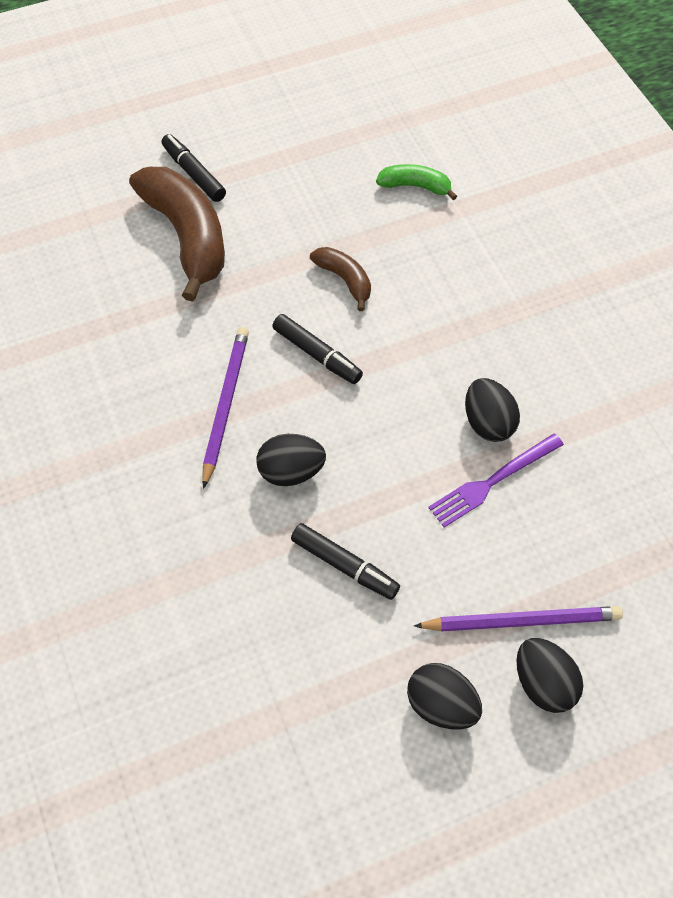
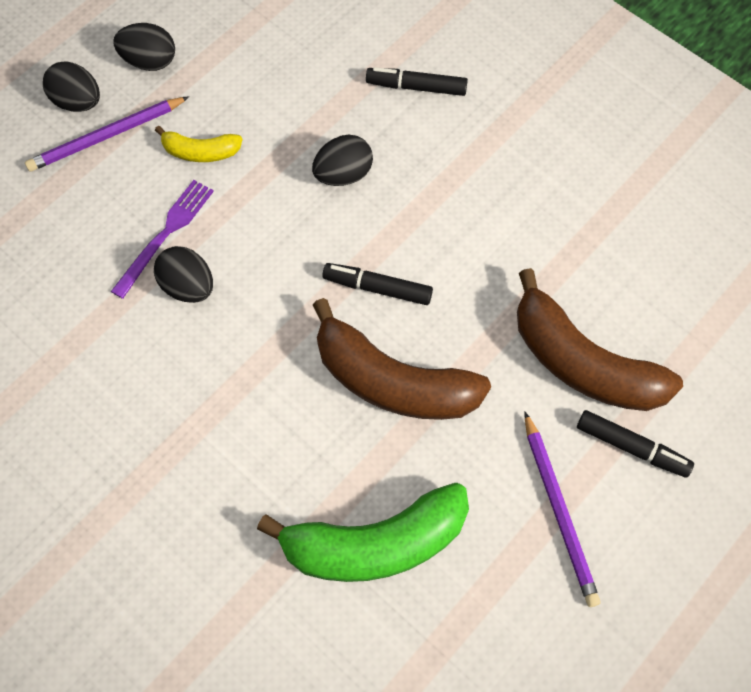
camera: 155 degrees right, 5 degrees up
purple pencil [202,327,249,489] -> purple pencil moved to [525,412,601,607]
black marker [291,523,400,600] -> black marker moved to [366,67,468,96]
brown banana [310,247,371,311] -> brown banana [313,298,491,420], size x2.01
green banana [376,164,457,200] -> green banana [257,483,469,582], size x2.01
none -> yellow banana [155,126,243,162]

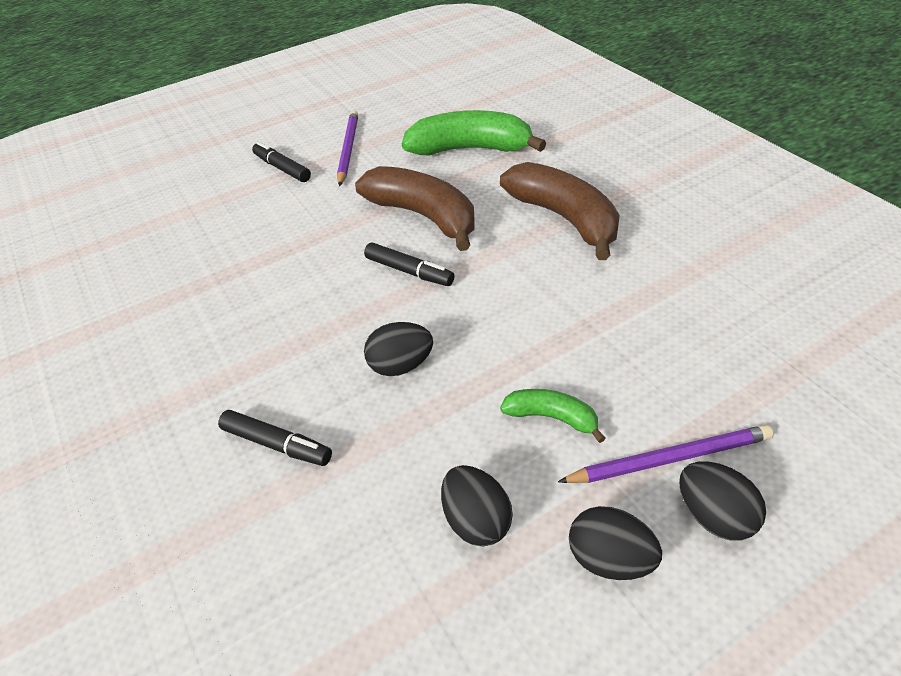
camera: 160 degrees left, 20 degrees down
purple fork [111,180,214,299] -> none
black egg [154,246,213,303] -> black egg moved to [441,465,513,546]
yellow banana [155,126,243,162] -> green banana [500,389,606,443]
brown banana [517,268,683,411] -> brown banana moved to [500,162,620,260]

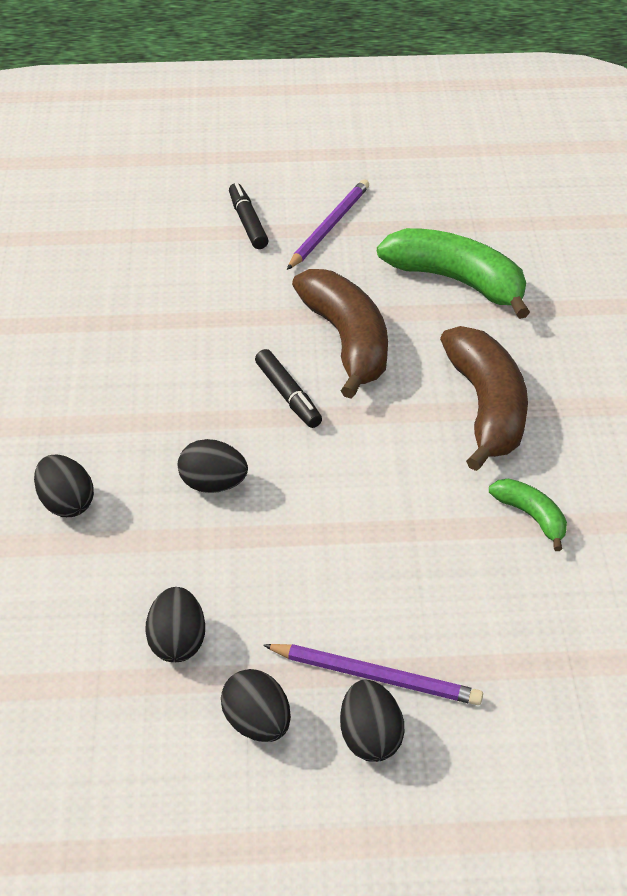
camera: 25 degrees right, 0 degrees up
black marker [218,410,332,466] -> black egg [34,455,94,517]
green banana [500,389,606,443] -> green banana moved to [489,478,567,551]

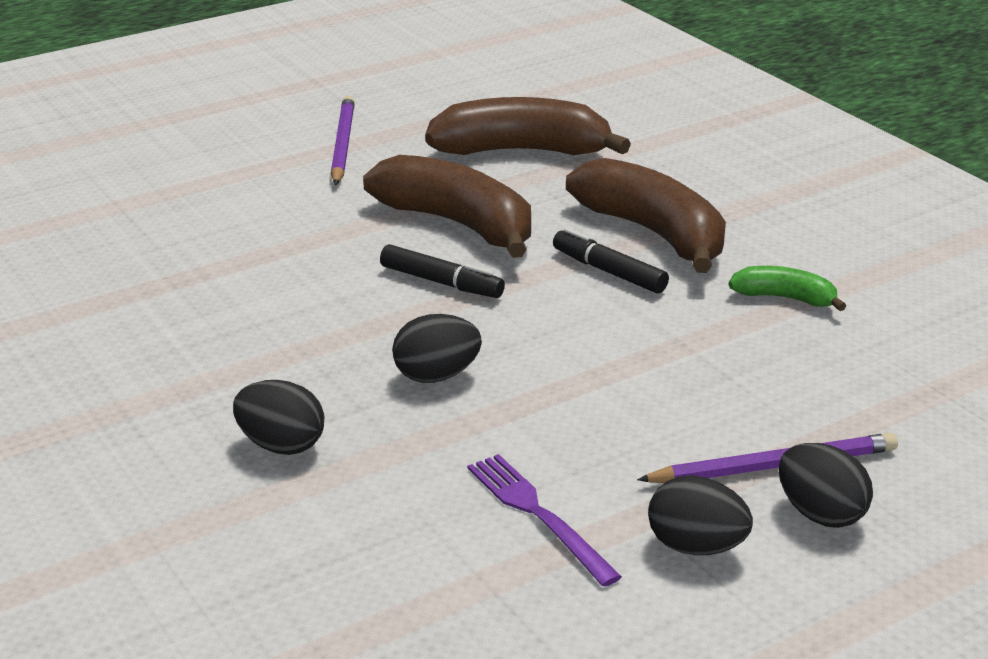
camera: 30 degrees left, 15 degrees down
black egg [145,587,205,662] -> purple fork [467,454,622,587]
black marker [229,183,269,249] -> black marker moved to [553,228,669,294]
green banana [377,228,530,319] -> brown banana [425,97,631,155]

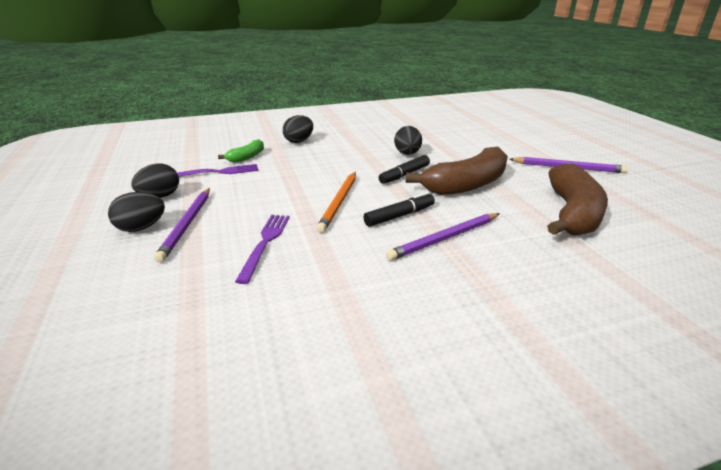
camera: 105 degrees right, 0 degrees up
black egg [392,314,482,383] -> black egg moved to [394,126,422,155]
brown banana [566,158,726,273] -> purple pencil [386,213,500,261]
green banana [729,266,846,311] -> green banana moved to [218,139,264,163]
none -> purple fork [235,215,290,284]
none -> orange pencil [316,172,356,233]

